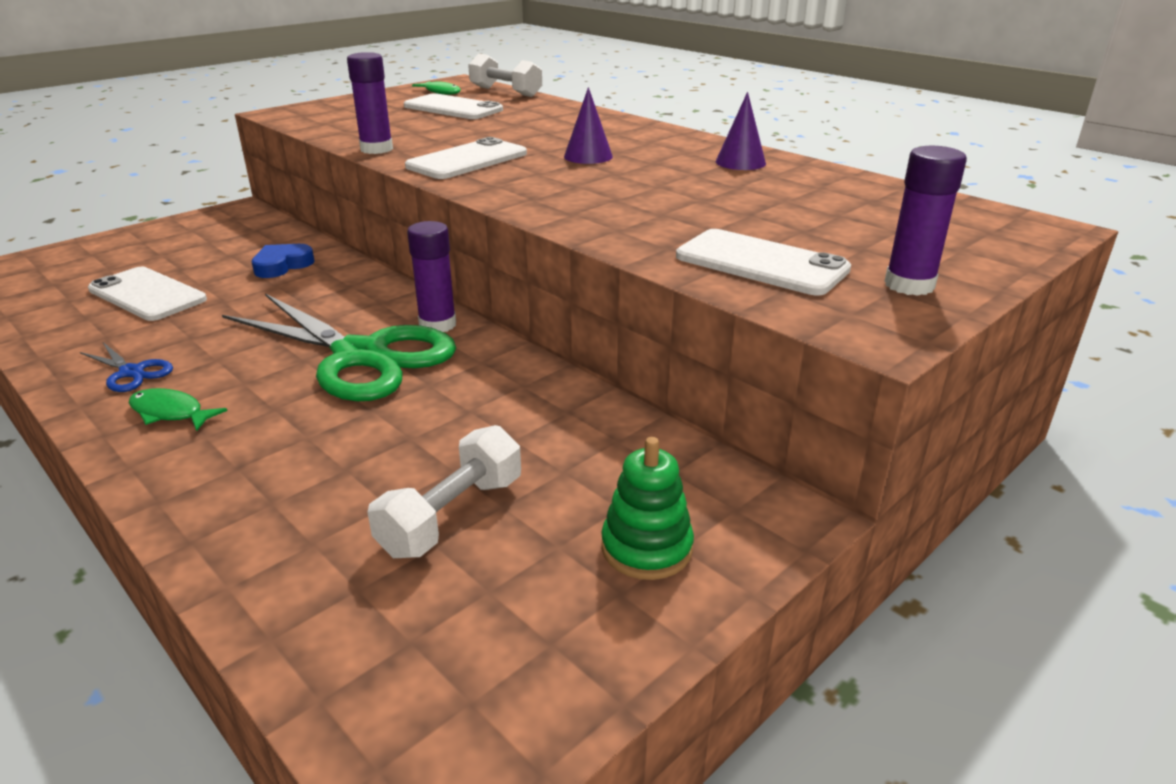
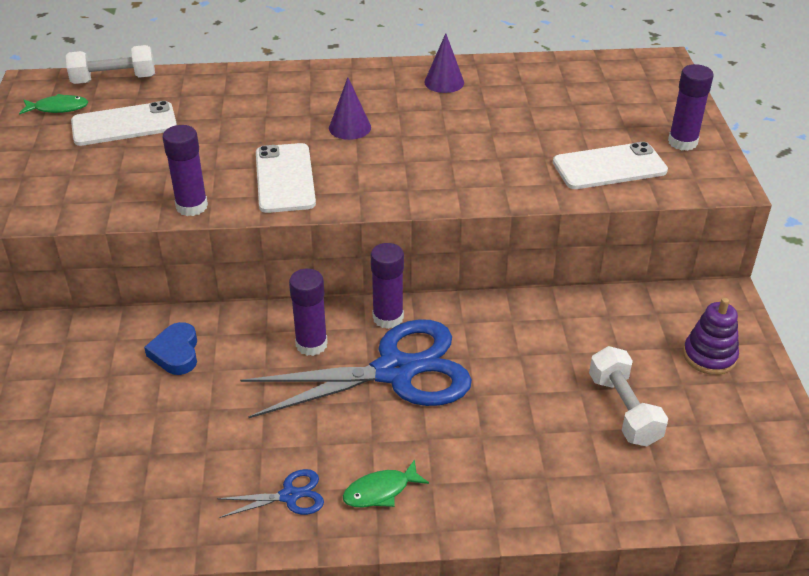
camera: 50 degrees left, 10 degrees up
white phone [88,267,207,321] -> none
green scissors [222,293,456,401] -> blue scissors [240,319,472,418]
green stacking toy [601,437,694,580] -> purple stacking toy [683,298,739,375]
none -> purple glue stick [289,269,328,356]

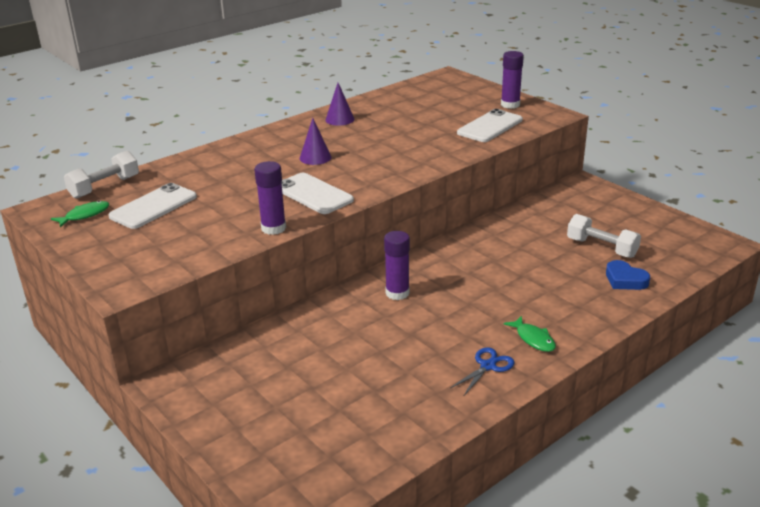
camera: 35 degrees left, 10 degrees down
blue heart [144,322,197,375] -> blue heart moved to [606,260,650,290]
blue scissors [240,319,472,418] -> none
green fish [343,459,429,507] -> green fish turned 60 degrees counterclockwise [504,316,556,352]
purple glue stick [371,243,404,329] -> none
purple stacking toy [683,298,739,375] -> none

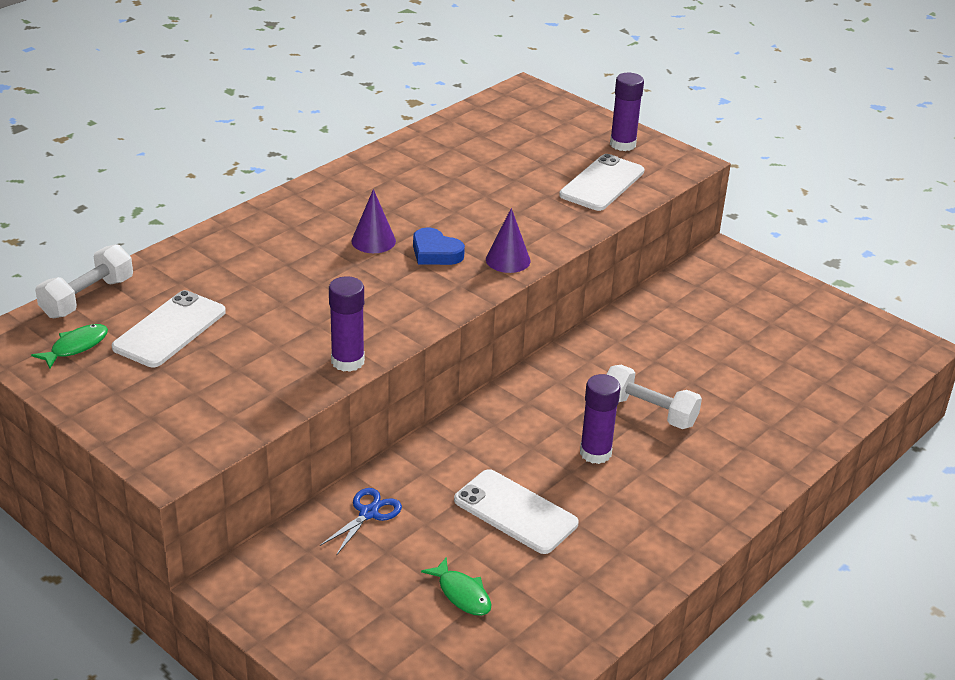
camera: 10 degrees left, 5 degrees up
white phone [281,173,354,214] -> white phone moved to [454,469,579,554]
purple cone [325,83,354,126] -> purple cone moved to [486,208,530,273]
purple glue stick [384,231,410,300] -> purple glue stick moved to [580,374,620,464]
blue scissors [450,347,514,395] -> blue scissors moved to [320,488,402,556]
green fish [504,316,556,352] -> green fish moved to [421,557,492,616]
white dumbbell [567,214,641,258] -> white dumbbell moved to [606,365,702,429]
blue heart [606,260,650,290] -> blue heart moved to [413,227,465,265]

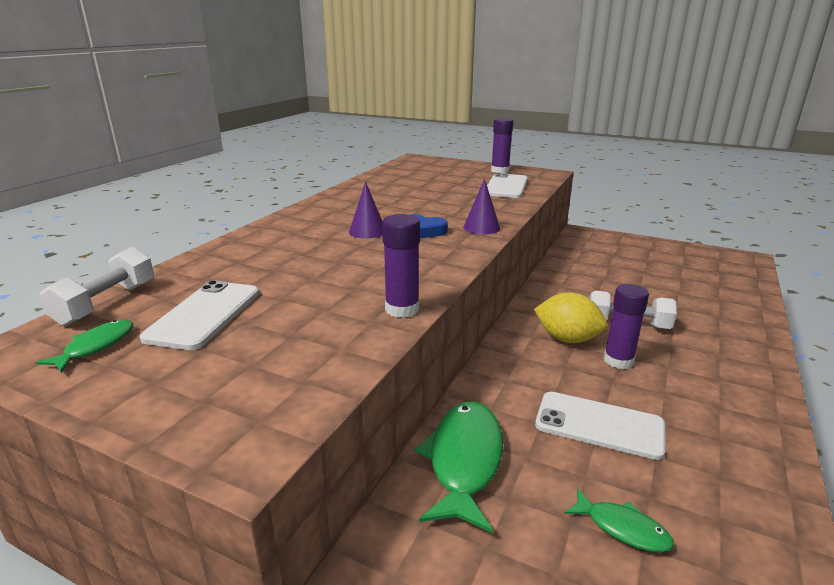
camera: 15 degrees left, 10 degrees down
blue scissors [320,488,402,556] -> green fish [415,401,503,533]
none -> yellow lemon [534,293,607,343]

